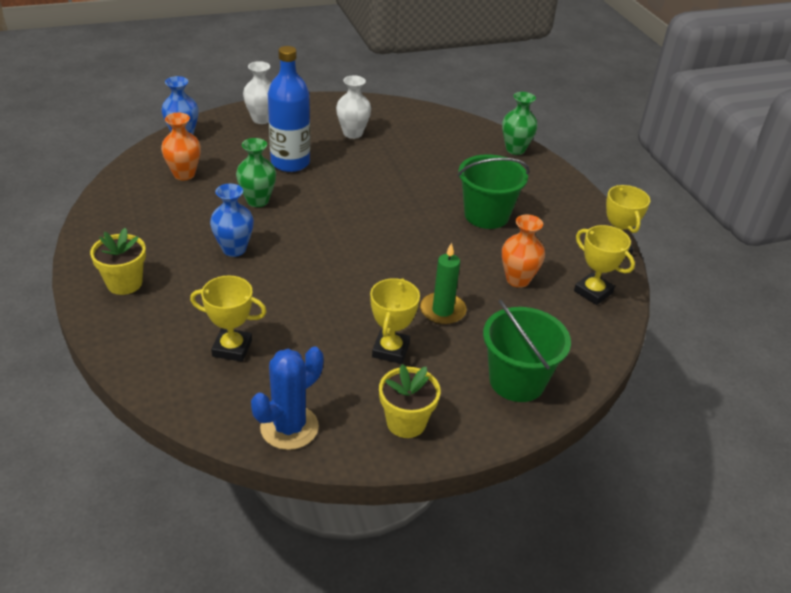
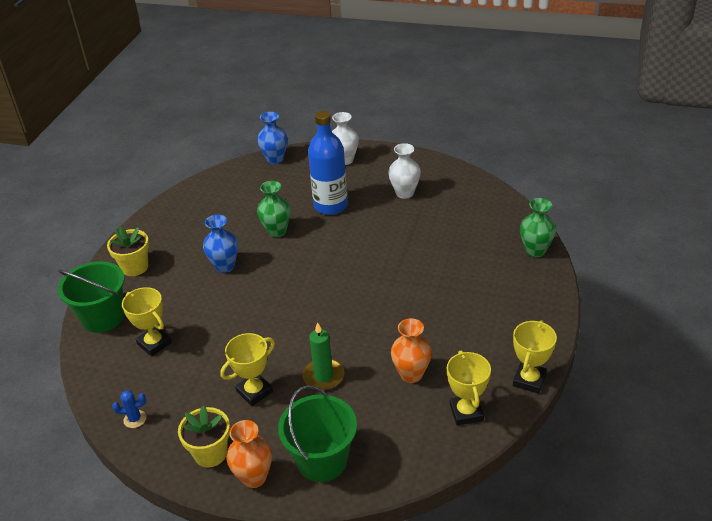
camera: 40 degrees right, 0 degrees up
orange vase [161,113,201,180] -> orange vase moved to [227,420,272,488]
blue cactus [251,347,323,450] -> blue cactus [112,390,146,428], size x0.50
green bucket [458,154,530,229] -> green bucket moved to [58,261,124,333]

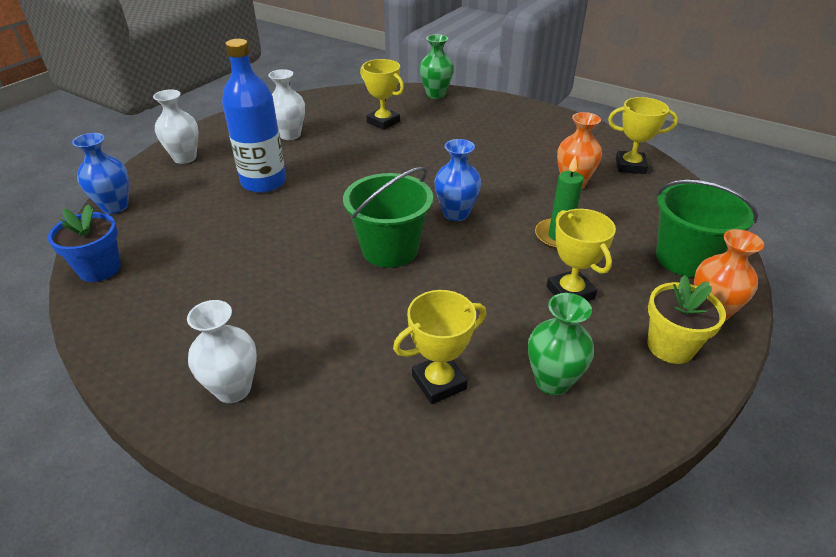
camera: 75 degrees left, 0 degrees up
green bucket [58,261,124,333] -> green bucket moved to [343,167,433,268]
yellow flower pot [107,227,149,276] -> white vase [187,300,257,403]
blue cactus [112,390,146,428] -> none
blue vase [203,215,238,273] -> blue vase moved to [435,139,481,221]
green vase [257,181,291,237] -> green vase moved to [528,293,594,395]
yellow trophy [513,320,557,394] -> yellow trophy moved to [360,59,404,130]
none -> blue flower pot [48,205,121,282]

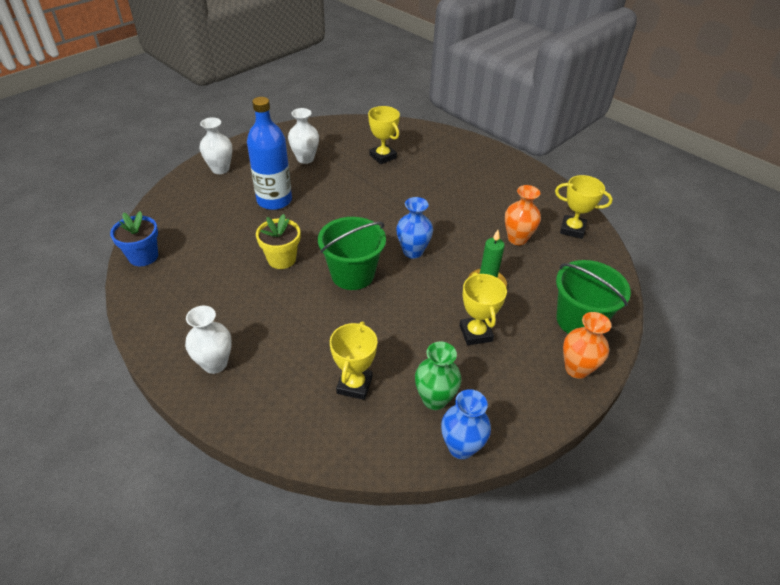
camera: 10 degrees right, 5 degrees up
blue vase [72,133,129,214] -> blue vase moved to [441,389,491,459]
yellow trophy [393,290,486,404] -> yellow trophy turned 60 degrees counterclockwise [330,321,377,400]
green vase [420,34,454,99] -> none
yellow flower pot [648,275,726,364] -> yellow flower pot moved to [256,214,300,269]

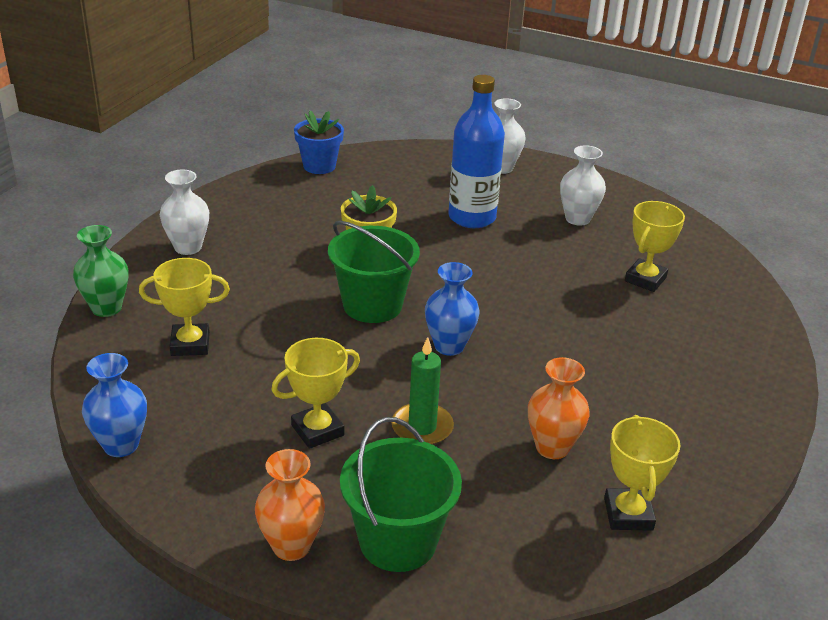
camera: 70 degrees right, 10 degrees down
green vase [415,342,461,410] -> green vase moved to [73,225,128,317]

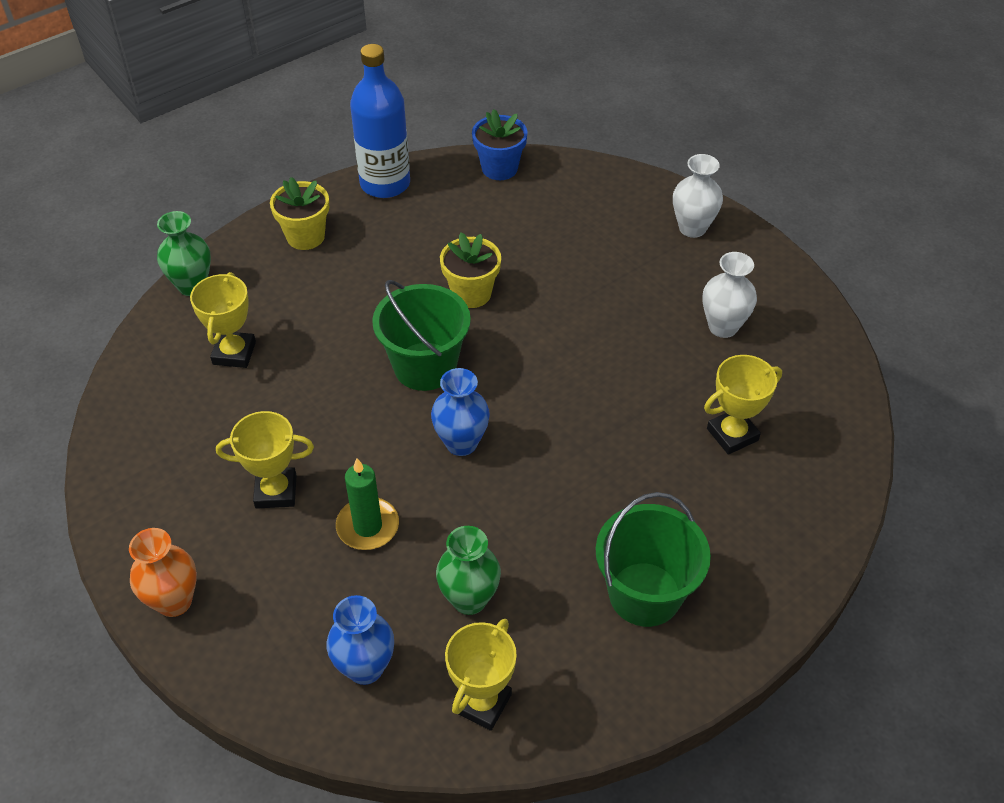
camera: 30 degrees right, 15 degrees up
blue vase [82,353,147,457] -> blue vase moved to [327,595,394,685]
yellow trophy [139,258,230,356] -> yellow trophy turned 75 degrees clockwise [190,272,256,368]
white vase [160,170,209,255] -> yellow flower pot [270,177,329,250]
green bucket [340,417,462,572] -> green bucket moved to [596,492,711,627]
blue bottle [448,75,505,228] -> blue bottle moved to [350,44,410,198]
orange vase [528,357,590,459] -> green vase [436,526,501,615]

